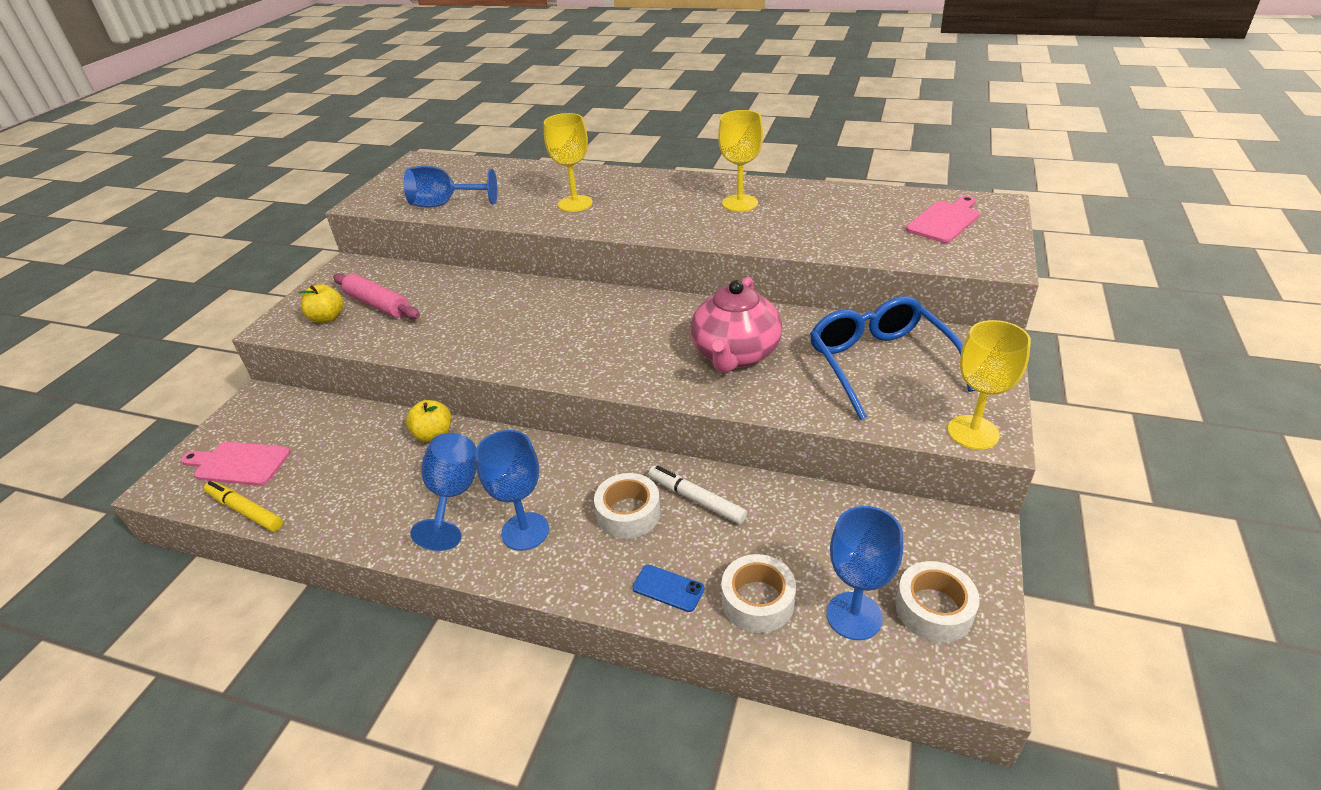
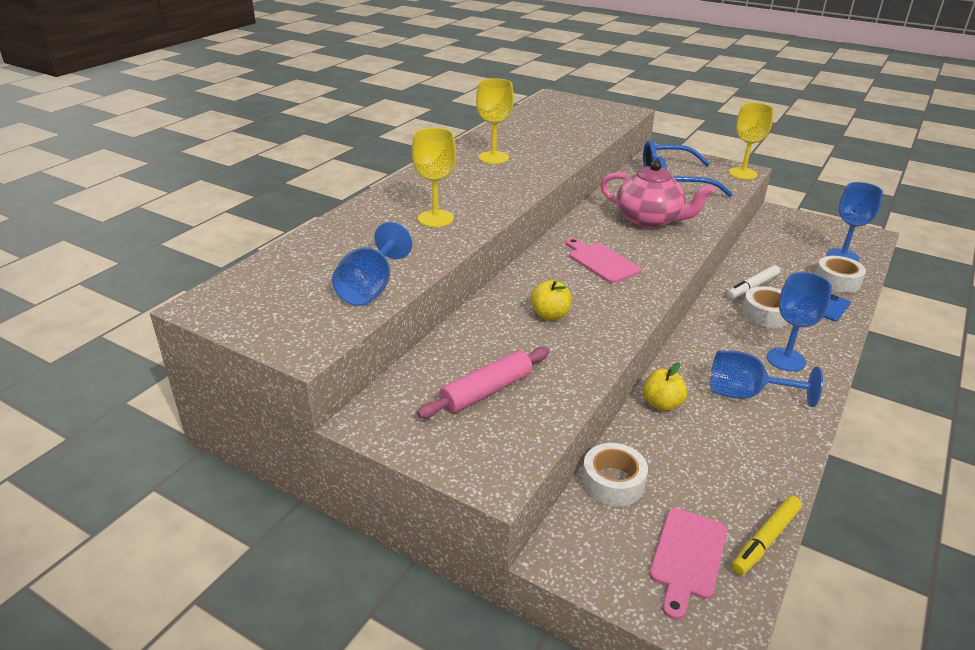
camera: 80 degrees left, 5 degrees down
yellow apple [298,284,343,323] -> yellow apple moved to [531,280,572,320]
white tape [895,561,980,643] -> white tape moved to [582,443,648,506]
pink cutting board [906,196,980,243] -> pink cutting board moved to [566,238,641,283]

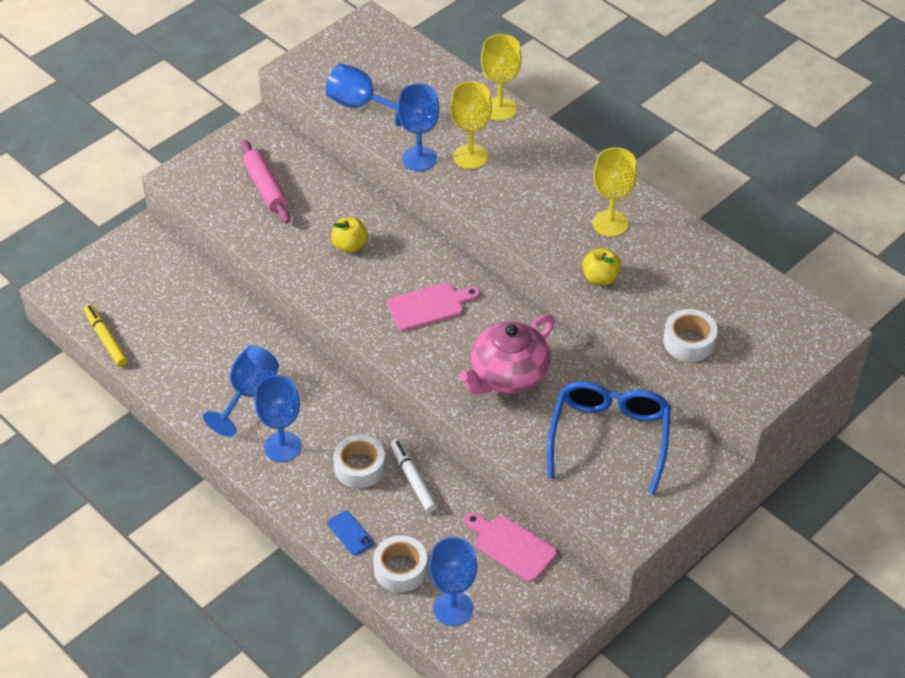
camera: 105 degrees right, 15 degrees up
white tape [582,443,648,506] -> white tape moved to [663,309,718,362]
yellow apple [643,362,687,411] -> yellow apple moved to [582,248,621,285]
pink cutting board [649,508,727,620] -> pink cutting board moved to [465,512,557,582]
yellow goblet [729,103,774,180] -> yellow goblet moved to [481,34,522,121]
none -> blue goblet [397,83,439,171]

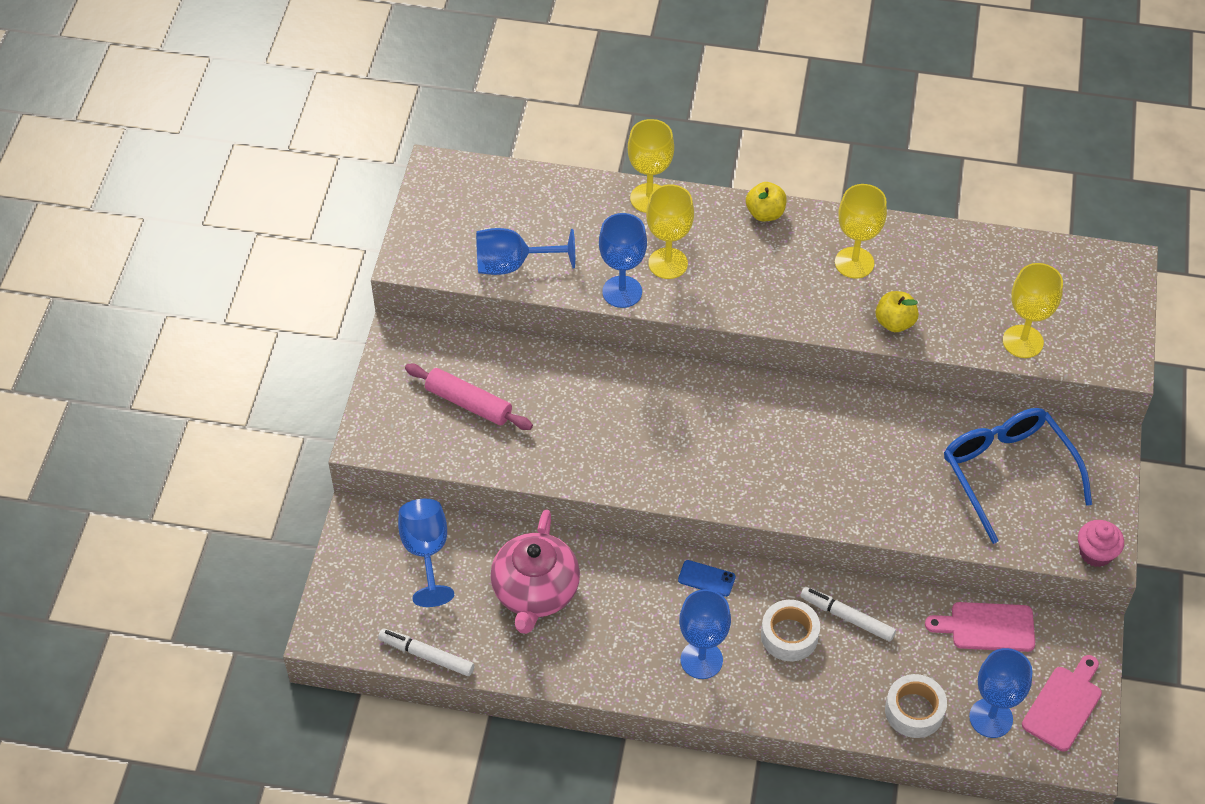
camera: 35 degrees left, 5 degrees up
yellow marker [84,304,128,367] -> white marker [378,628,474,676]
blue goblet [203,346,279,437] -> blue goblet moved to [398,499,454,607]
blue phone [327,511,374,556] -> blue phone moved to [678,560,735,597]
yellow apple [331,217,368,253] -> yellow apple moved to [746,182,787,221]
pink cutting board [387,283,480,331] -> pink cutting board moved to [1022,655,1102,751]
pink teapot [460,314,555,394] -> pink teapot moved to [490,509,580,634]
white tape [663,309,718,362] -> yellow goblet [1003,263,1063,358]
none -> pink cupcake [1078,520,1124,567]

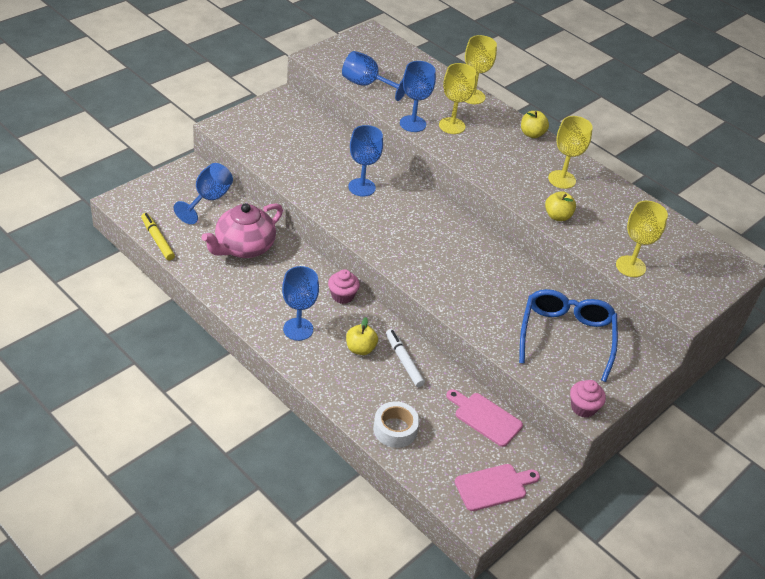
camera: 30 degrees right, 10 degrees down
white marker [378,628,474,676] -> yellow marker [141,213,175,261]
pink rolling pin [405,364,533,430] -> none
blue phone [678,560,735,597] -> pink cupcake [328,269,360,304]
white tape [761,600,820,661] -> yellow apple [346,317,378,355]
blue goblet [969,648,1033,738] -> blue goblet moved to [348,125,383,197]

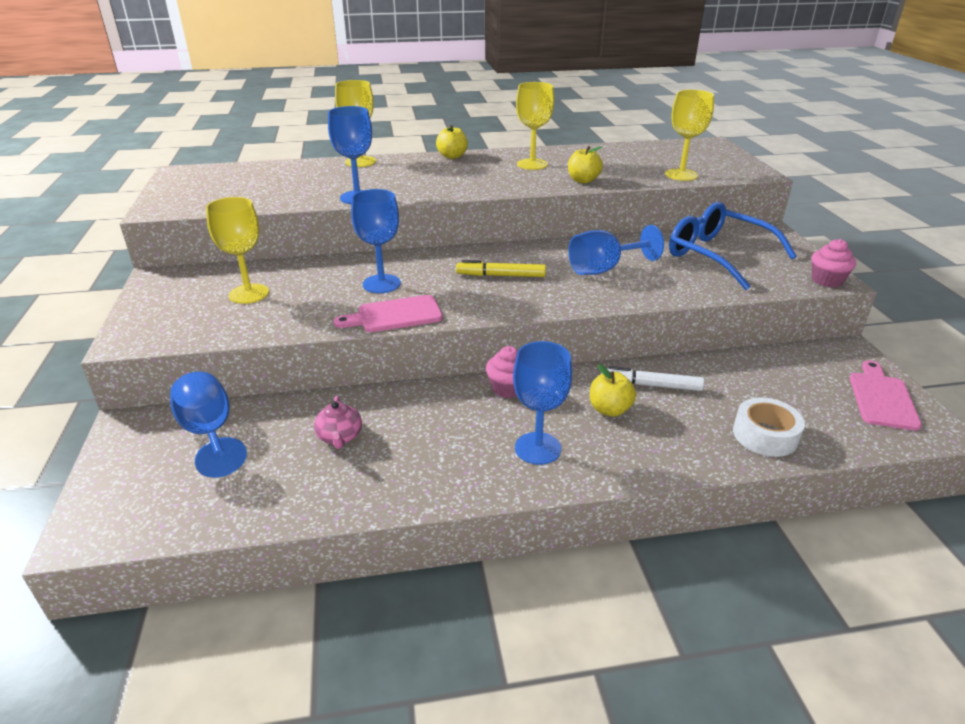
camera: 50 degrees left, 10 degrees down
yellow marker [141,213,175,261] -> yellow marker moved to [456,260,546,277]
pink teapot [201,203,283,258] -> pink teapot [314,396,362,449], size x0.48
blue goblet [342,51,405,101] -> blue goblet moved to [568,225,664,275]
yellow goblet [439,63,476,134] -> yellow goblet moved to [206,197,269,304]
pink cutting board [446,389,523,447] -> pink cutting board moved to [334,295,443,332]

